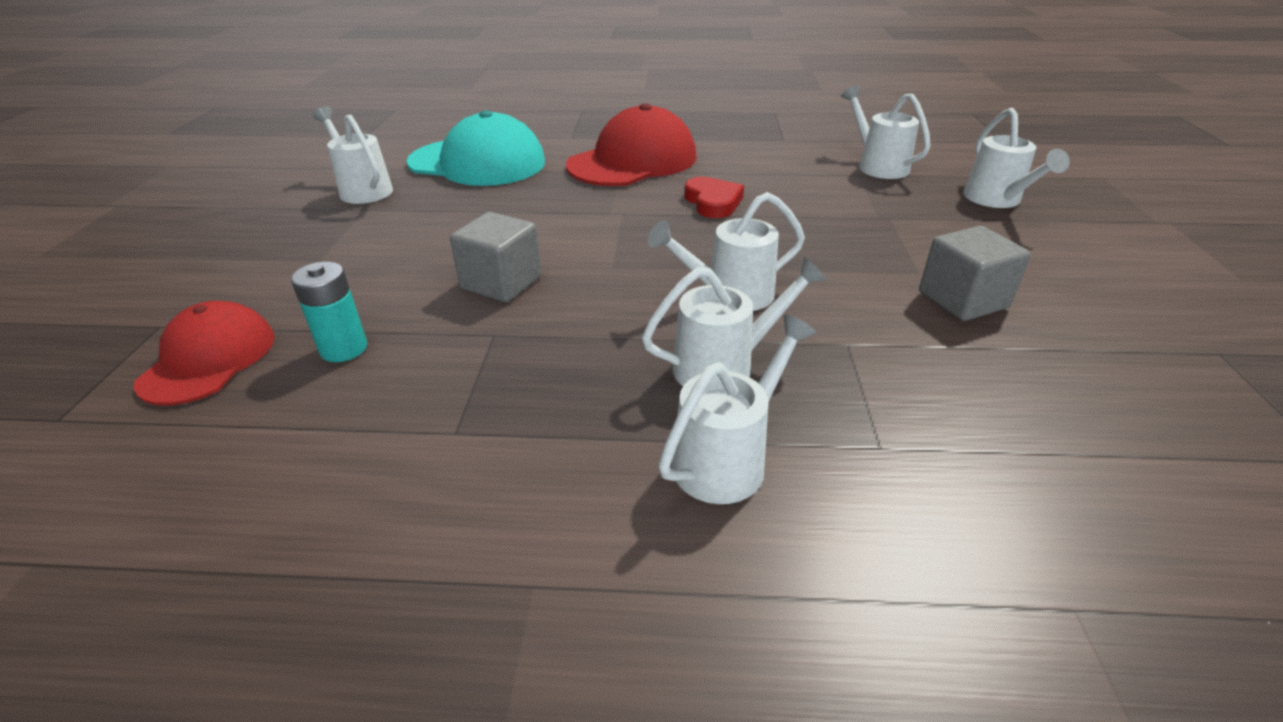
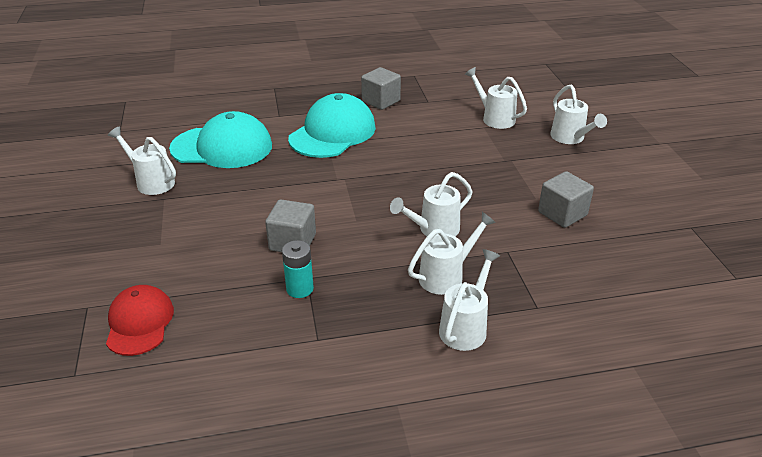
camera: 15 degrees left, 0 degrees up
turquoise battery [291,262,367,362] -> turquoise battery moved to [282,240,314,298]
red cap [566,103,697,186] -> turquoise cap [288,93,376,158]
red heart [684,177,744,218] -> none
none -> grey cube [361,67,401,110]

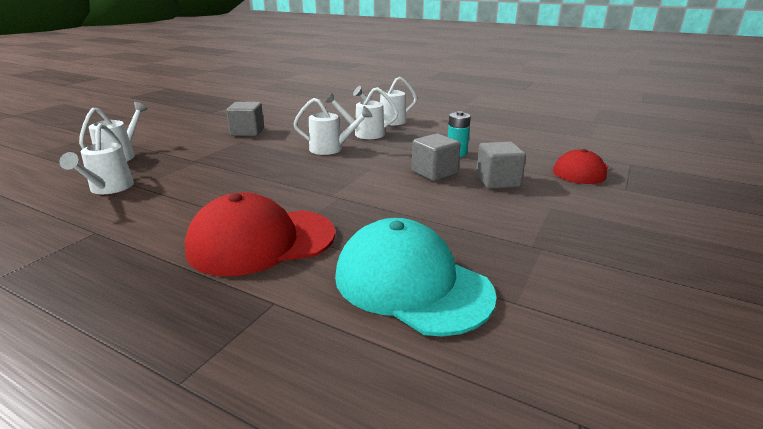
camera: 140 degrees left, 10 degrees down
white watering can [108,127,176,195] -> none
turquoise cap [288,93,376,158] -> red cap [184,192,335,276]
grey cube [361,67,401,110] -> grey cube moved to [476,142,526,189]

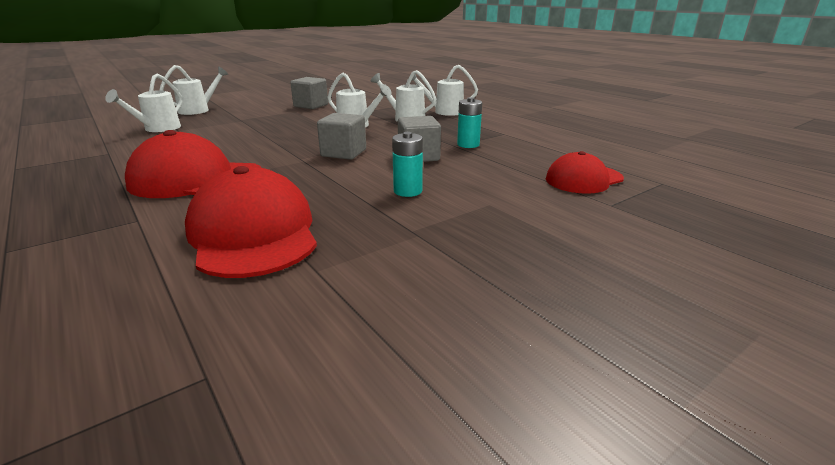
camera: 25 degrees right, 0 degrees up
turquoise cap [335,218,497,336] -> red cap [185,166,317,278]
grey cube [476,142,526,189] -> grey cube moved to [317,113,366,160]
none -> turquoise battery [392,132,423,197]

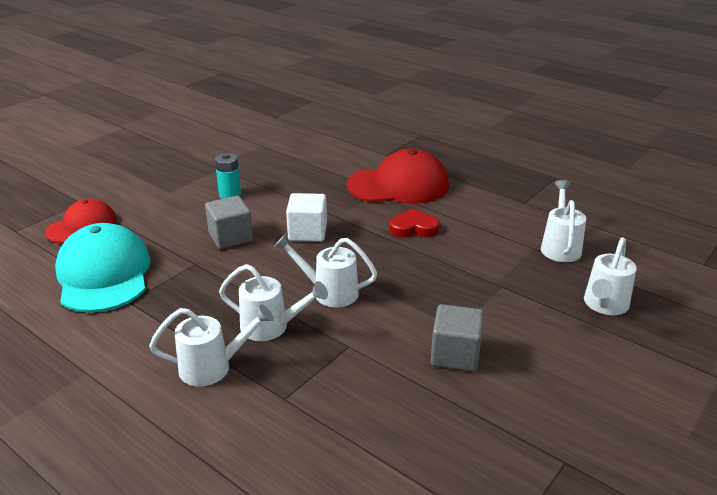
camera: 165 degrees right, 5 degrees up
red cap [185,166,317,278] -> none
grey cube [317,113,366,160] -> white cube [286,193,327,242]
turquoise battery [457,97,482,148] -> none
none -> turquoise cap [55,223,151,313]
none -> red heart [389,208,439,237]

